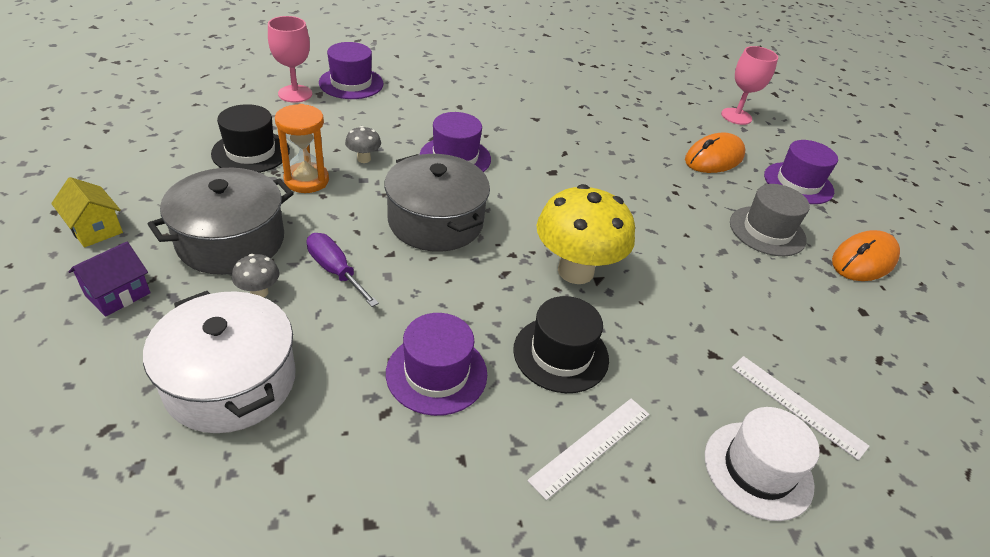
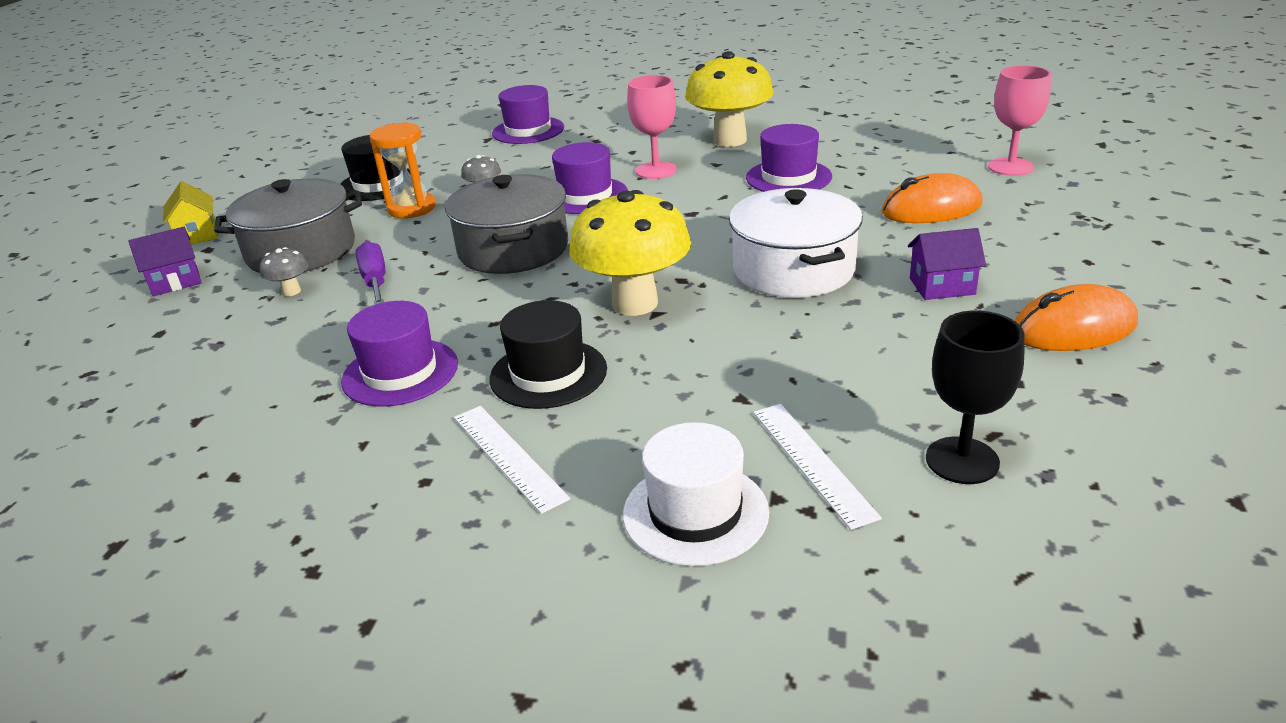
camera: 30 degrees right, 10 degrees down
white pot [143,291,296,433] -> white pot moved to [729,188,863,298]
pink goblet [268,16,312,103] -> pink goblet moved to [627,75,677,179]
white ruler [527,398,650,500] -> white ruler turned 75 degrees clockwise [454,406,570,514]
grey hat [730,184,810,256] -> purple house [908,228,986,300]
purple hat [764,140,838,204] -> purple hat moved to [746,124,832,192]
none -> yellow mushroom [685,51,773,147]
none -> black goblet [926,311,1024,484]

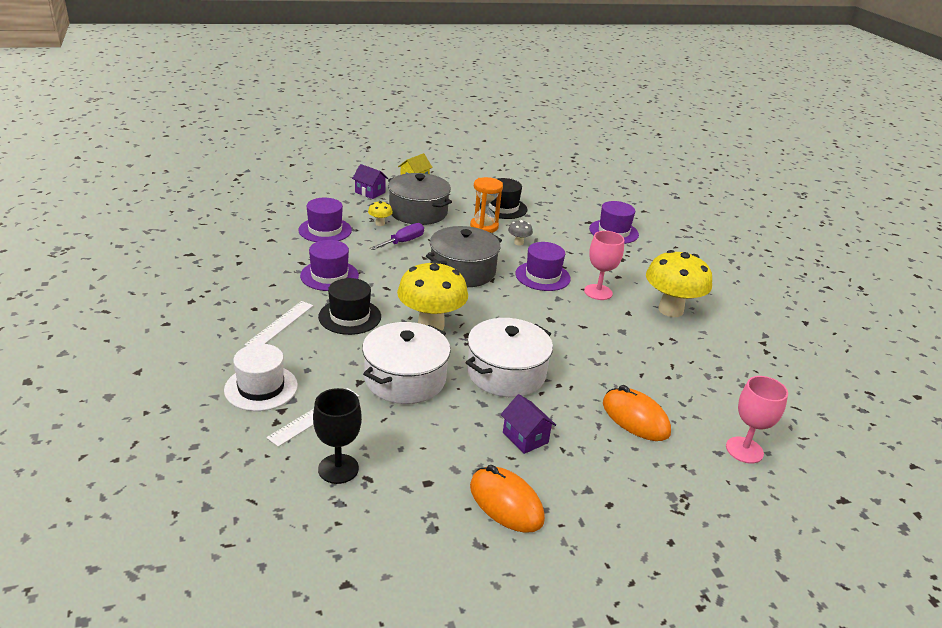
camera: 55 degrees right, 0 degrees up
grey mushroom [260,247,309,296] -> yellow mushroom [368,201,393,226]
purple hat [746,124,832,192] -> purple hat moved to [298,198,352,242]
none -> white pot [362,322,451,404]

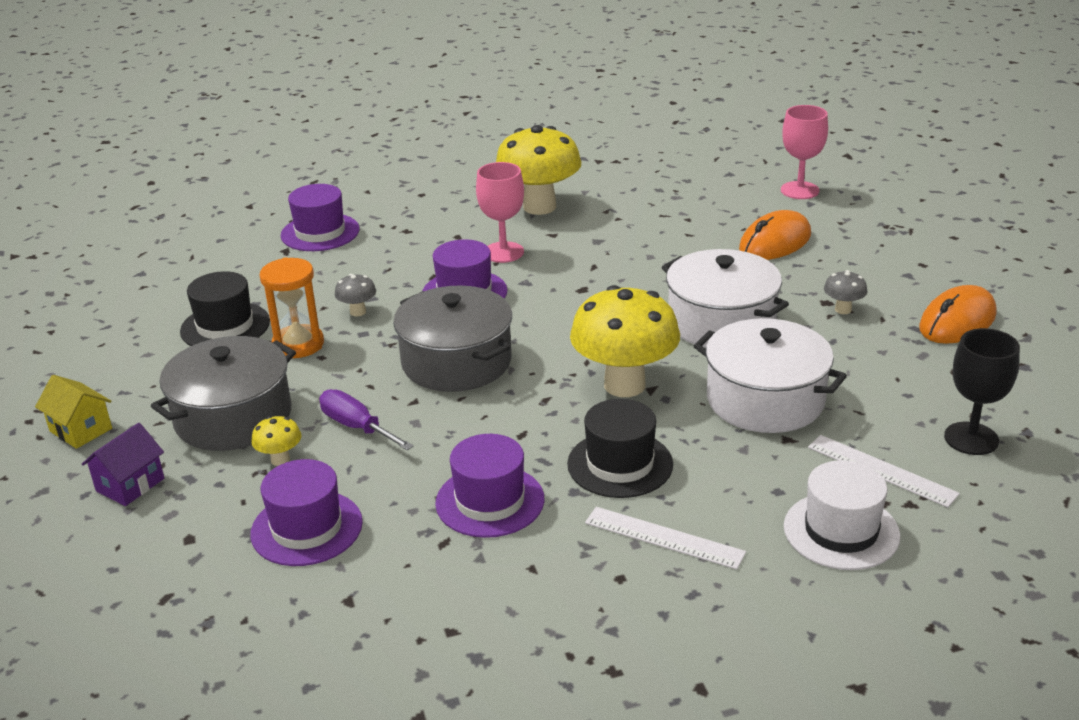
camera: 85 degrees left, 0 degrees up
purple house [501,394,556,454] -> grey mushroom [824,270,868,314]

